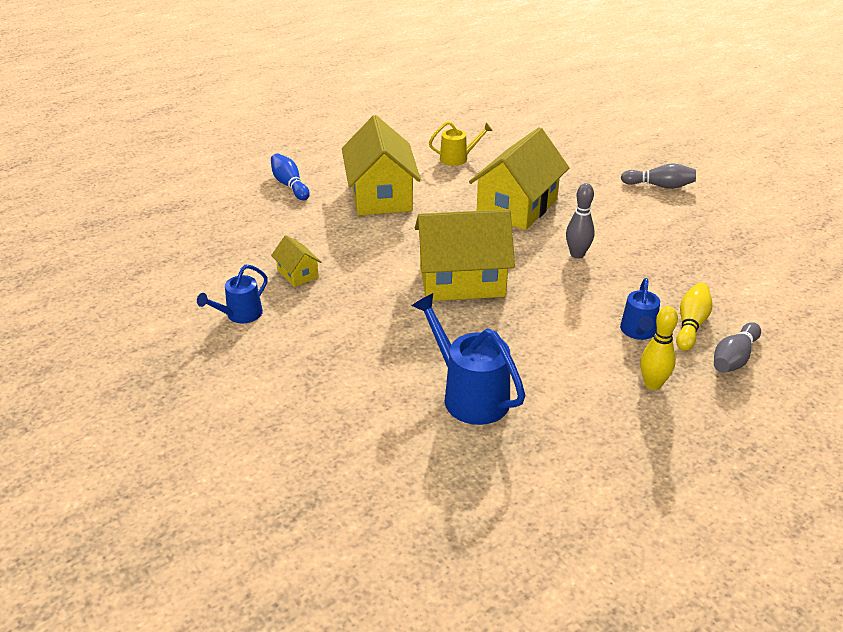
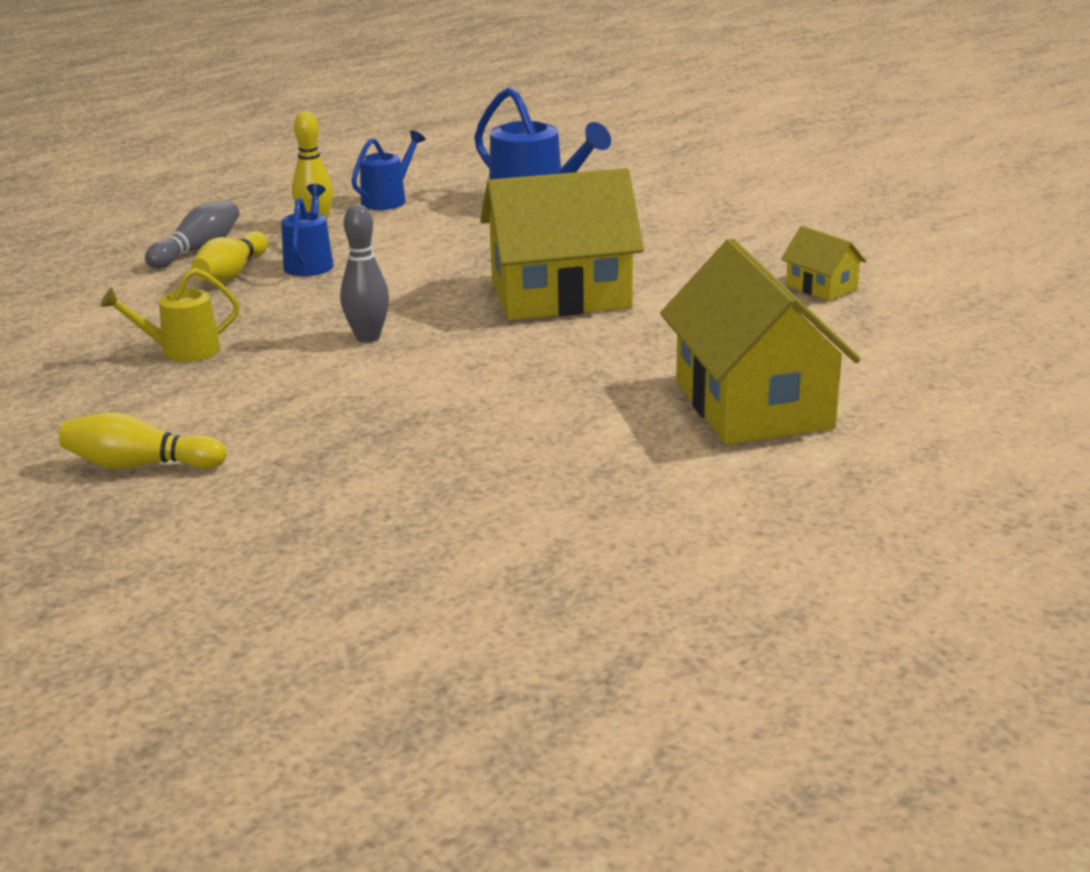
camera: 175 degrees right, 10 degrees down
blue watering can [197,265,268,323] -> blue watering can moved to [351,130,425,210]
blue bowling pin [271,153,310,200] -> none
yellow watering can [429,121,493,166] -> yellow watering can moved to [101,268,239,362]
yellow house [469,127,569,230] -> none
grey bowling pin [621,163,696,189] -> yellow bowling pin [59,412,227,469]

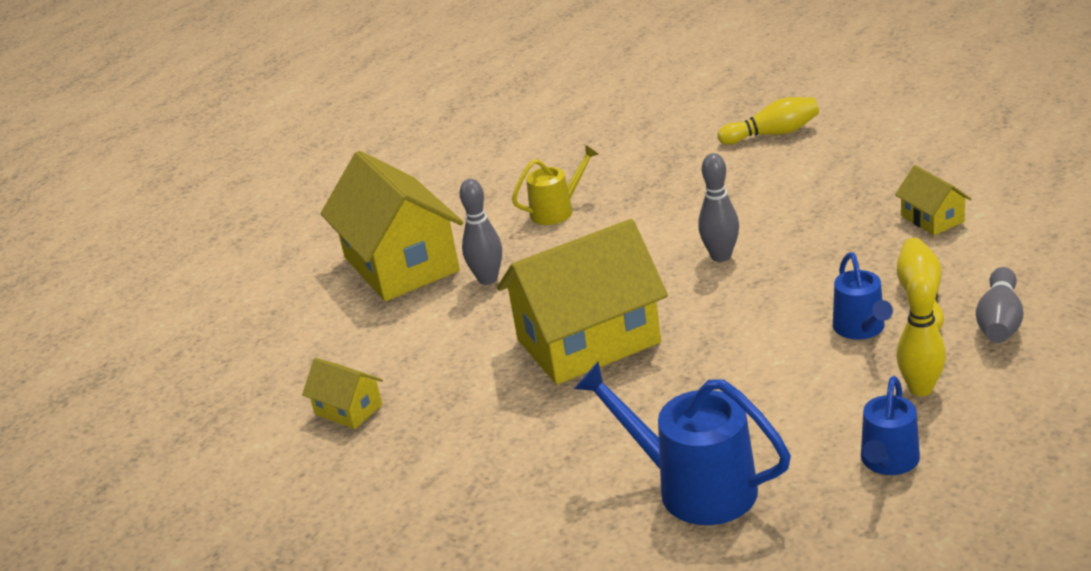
camera: 170 degrees right, 5 degrees up
yellow watering can [101,268,239,362] -> yellow watering can moved to [512,145,598,225]
none -> grey bowling pin [460,179,502,285]
none -> yellow house [895,165,971,235]

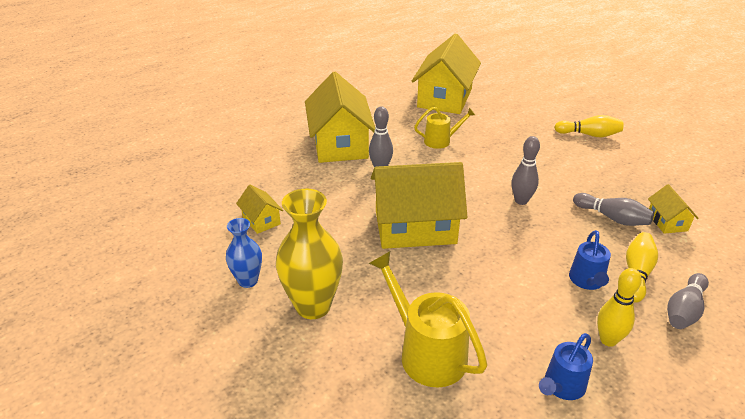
camera: 15 degrees right, 5 degrees up
blue watering can [574,361,791,525] -> yellow watering can [369,251,487,387]
none -> blue vase [226,218,262,288]
none -> yellow vase [276,189,343,319]
none -> yellow house [412,34,481,114]
none -> grey bowling pin [573,193,654,226]

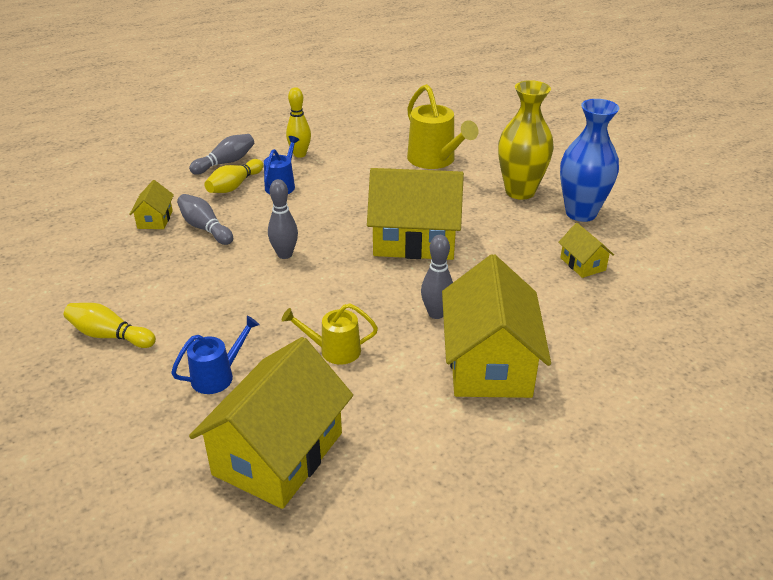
camera: 170 degrees left, 0 degrees up
blue vase [226,218,262,288] -> blue vase [560,99,619,222], size x1.74
blue watering can [539,333,593,400] -> blue watering can moved to [171,316,260,394]

